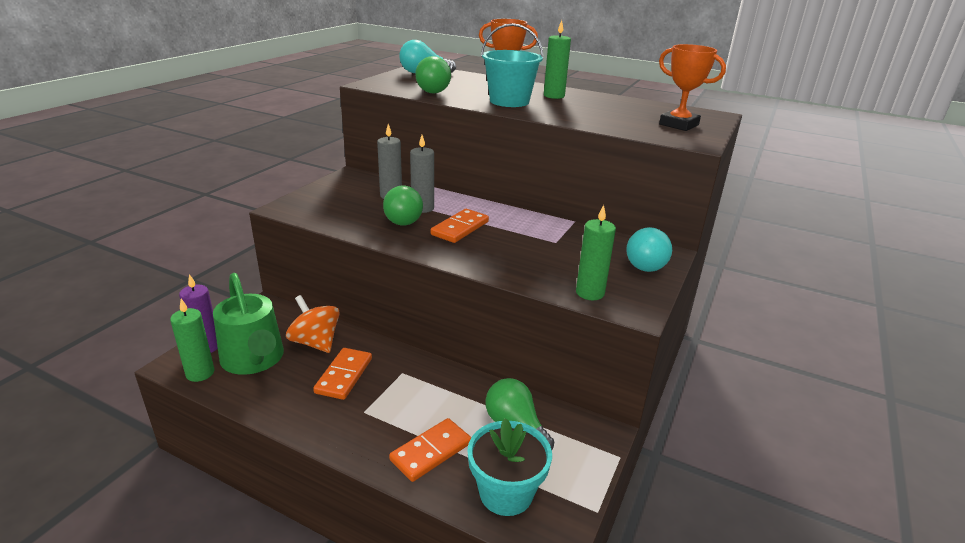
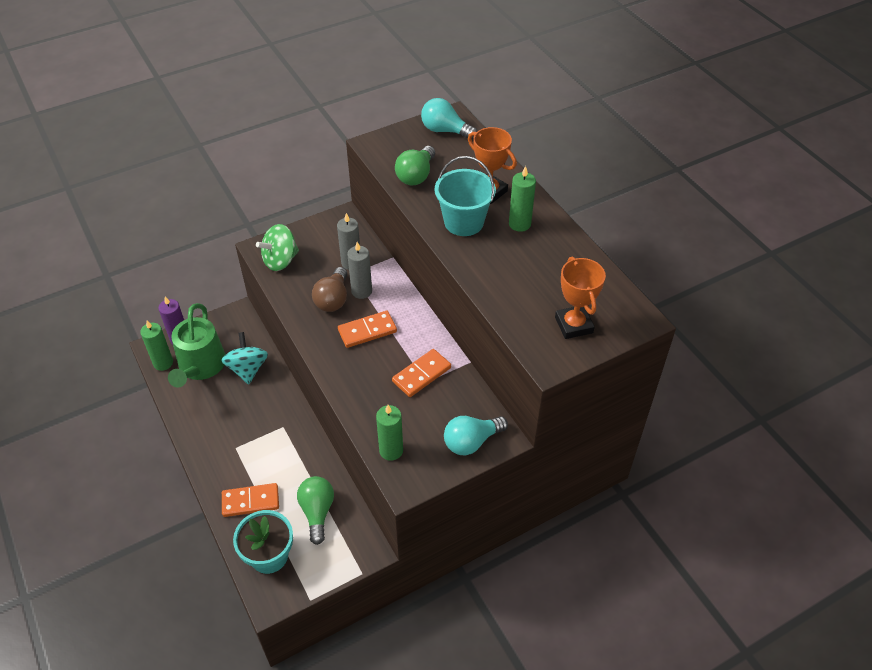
camera: 35 degrees right, 20 degrees up
orange spinning top [286,295,340,353] -> turquoise spinning top [221,332,268,384]
orange domino [313,348,372,400] -> orange domino moved to [392,349,451,397]
green light bulb [383,186,423,226] -> brown light bulb [312,267,347,312]
none -> green spinning top [256,224,299,271]

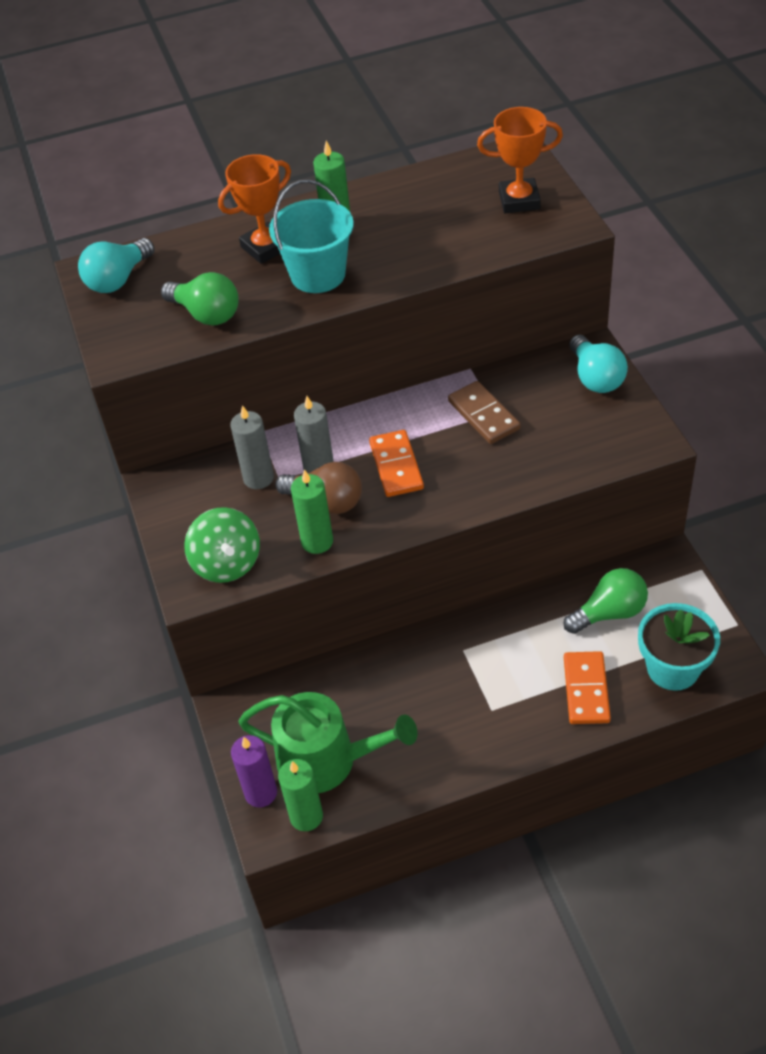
camera: 75 degrees left, 0 degrees up
turquoise spinning top [221,332,268,384] -> none
green light bulb [297,476,334,545] -> green light bulb turned 150 degrees clockwise [564,568,648,634]
green candle [376,405,403,461] -> green candle moved to [291,469,333,554]
orange domino [392,349,451,397] -> brown domino [448,381,521,444]

